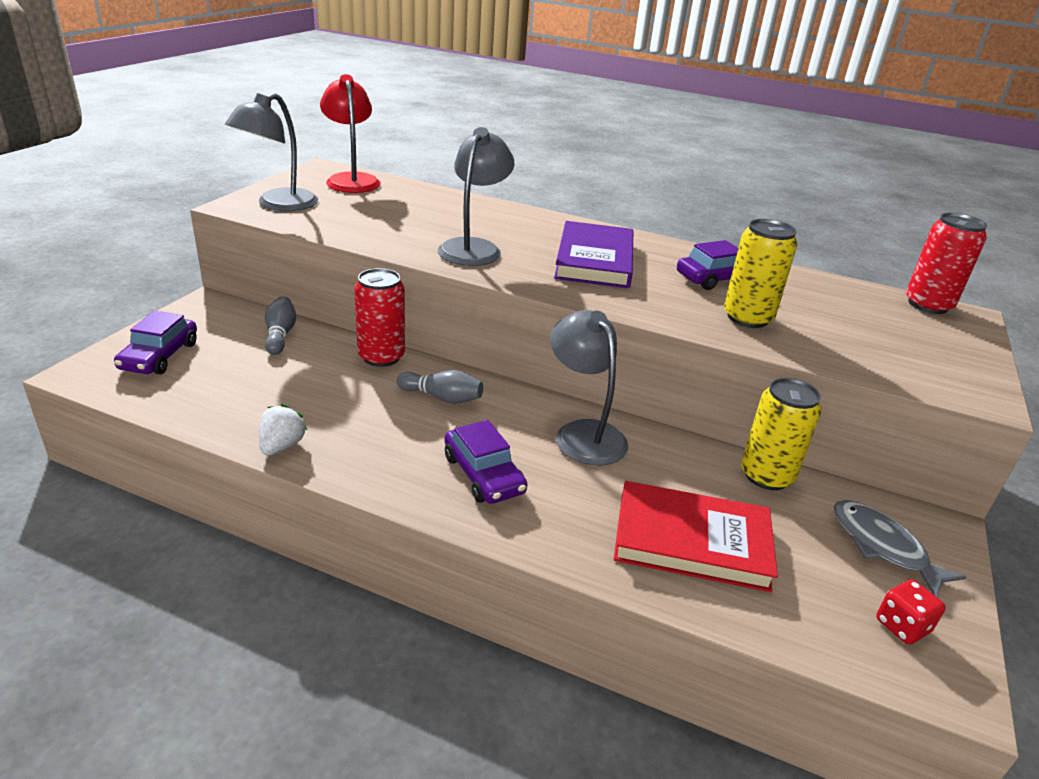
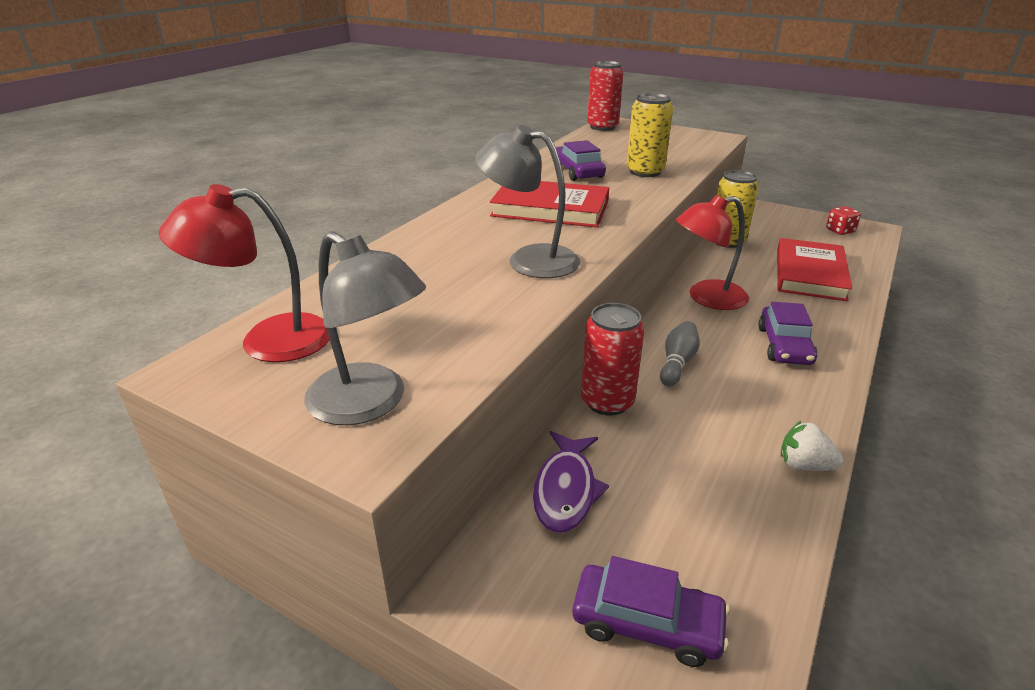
camera: 80 degrees left, 0 degrees up
grey bowling pin [265,296,296,355] -> purple fish [533,431,609,533]
purple car [444,420,528,504] -> purple car turned 120 degrees clockwise [758,302,818,365]
grey lamp [550,310,628,466] -> red lamp [676,195,749,310]
purple book [554,221,633,288] -> red book [490,181,609,227]
grey fish [834,500,966,597] -> none

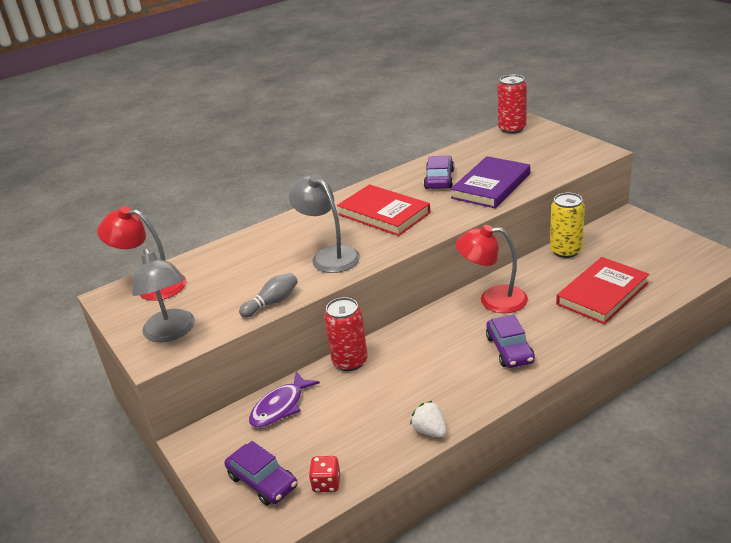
camera: 30 degrees right, 0 degrees up
yellow can [627,93,673,177] -> purple book [450,156,530,209]
grey bowling pin [660,321,700,387] -> grey bowling pin moved to [239,273,298,318]
purple car [758,302,818,365] -> purple car turned 45 degrees counterclockwise [486,314,535,368]
red dice [826,206,861,235] -> red dice moved to [309,456,340,493]

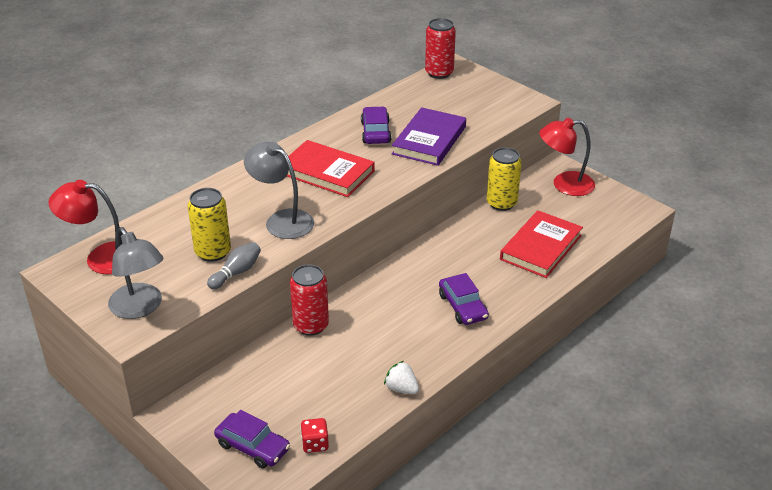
camera: 15 degrees left, 5 degrees up
purple fish [249,372,320,428] -> none
red lamp [456,225,528,313] -> red lamp moved to [539,118,595,196]
none -> yellow can [188,188,231,262]

